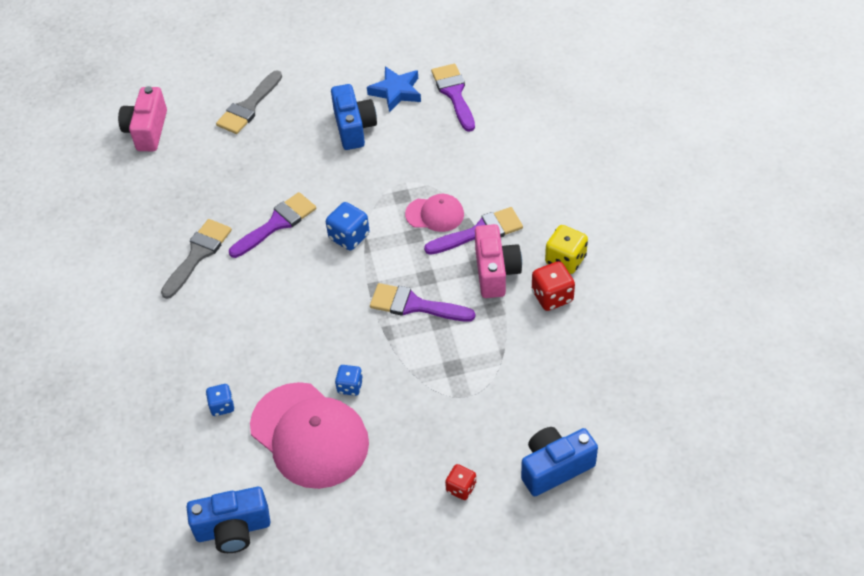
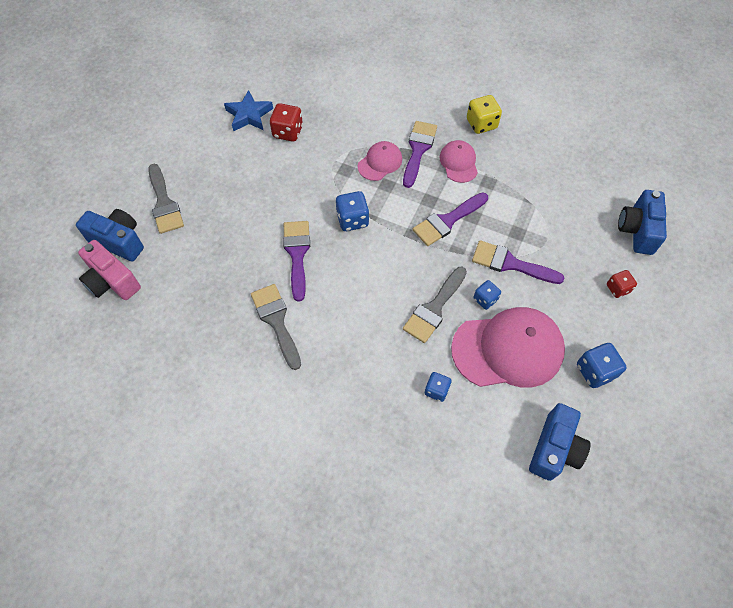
camera: 55 degrees left, 10 degrees up
blue camera [331,84,377,150] -> blue camera moved to [76,209,144,261]
purple brush [431,64,475,132] -> purple brush moved to [472,240,565,284]
pink camera [475,224,522,298] -> pink cap [440,140,478,183]
red dice [532,261,575,311] -> red dice moved to [270,103,303,142]
none -> grey brush [403,267,467,343]
none -> blue dice [577,343,627,388]

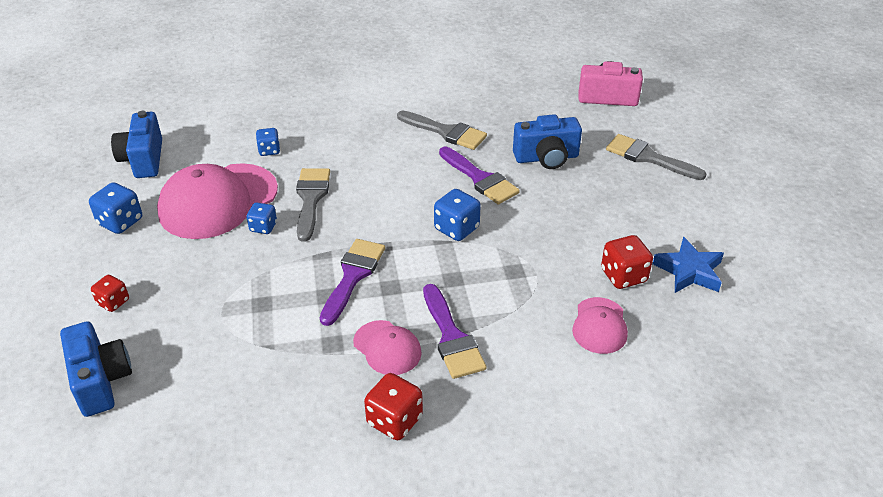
camera: 145 degrees right, 20 degrees down
blue camera [76,209,144,261] -> blue camera moved to [513,114,582,169]
pink cap [357,141,402,181] -> pink cap moved to [572,297,628,354]
yellow dice [467,95,502,134] -> red dice [364,373,423,440]
purple brush [472,240,565,284] -> none

